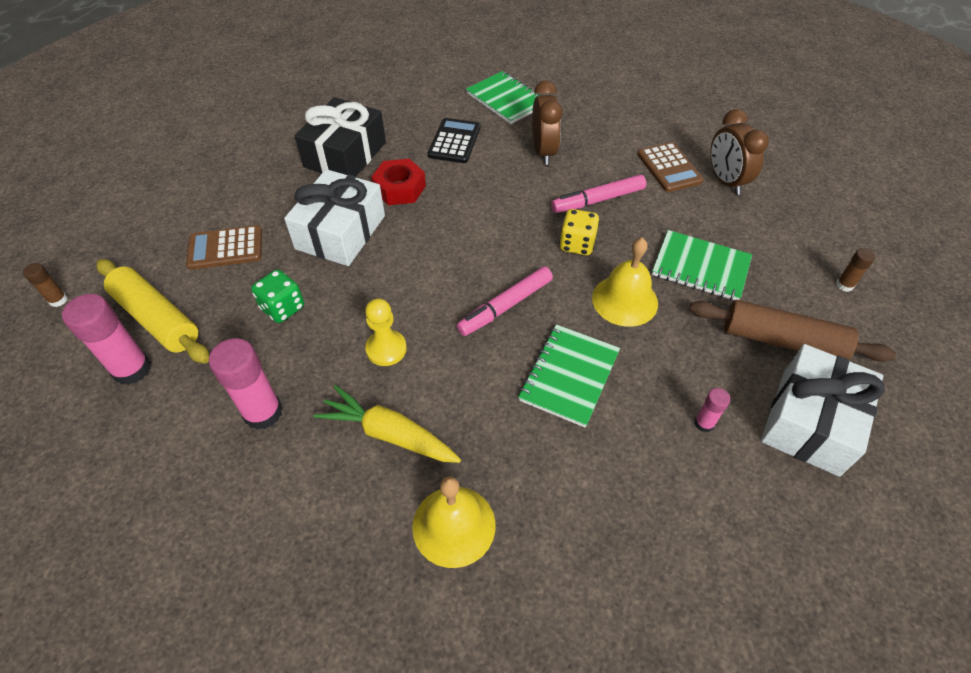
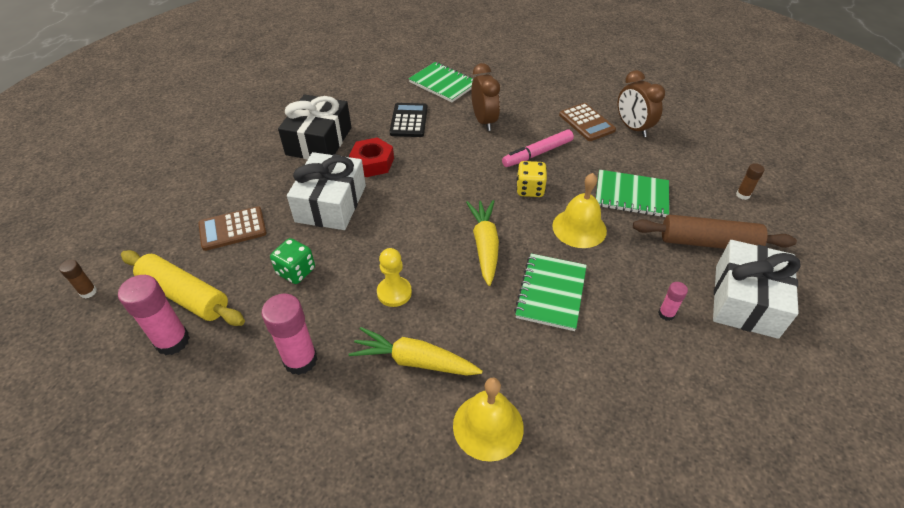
camera: 10 degrees left, 5 degrees down
pink marker [456,266,553,336] -> yellow carrot [466,200,499,286]

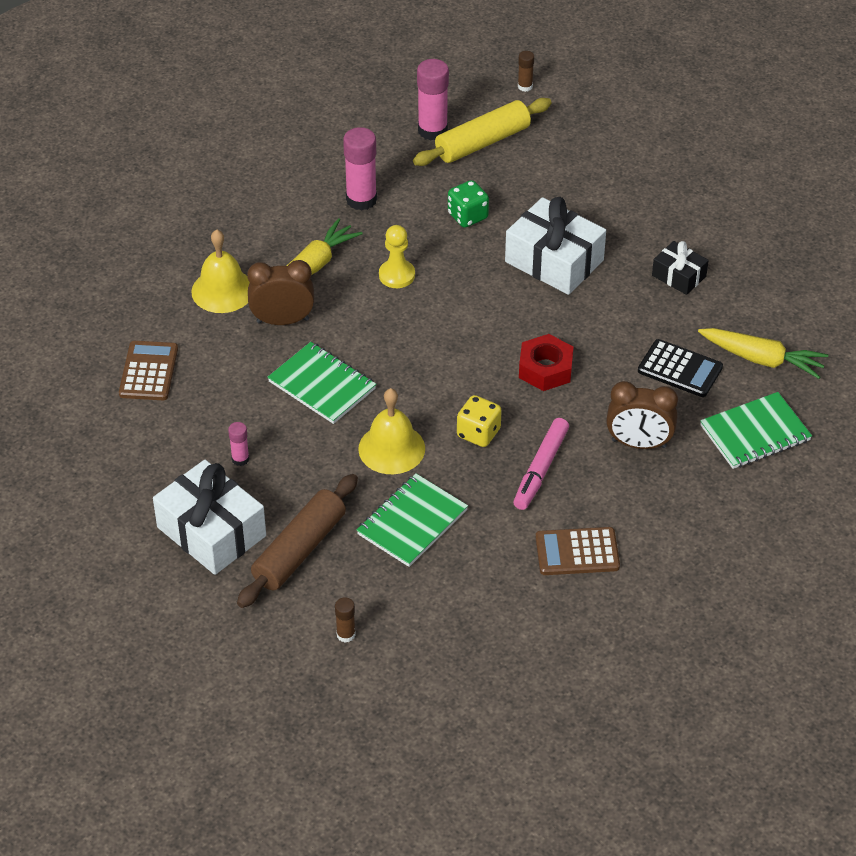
camera: 115 degrees right, 0 degrees up
brown calculator [198,206,267,251] -> brown calculator moved to [119,341,178,400]
black gift [278,94,351,160] -> black gift [652,241,709,295], size x0.55
red nut [349,137,394,177] -> red nut moved to [519,334,574,391]
yellow carrot [466,200,499,286] -> yellow carrot moved to [698,328,828,379]
pink marker [502,130,574,167] -> pink marker turned 150 degrees counterclockwise [513,418,569,510]
brown clock [618,70,665,137] -> brown clock moved to [247,260,314,325]

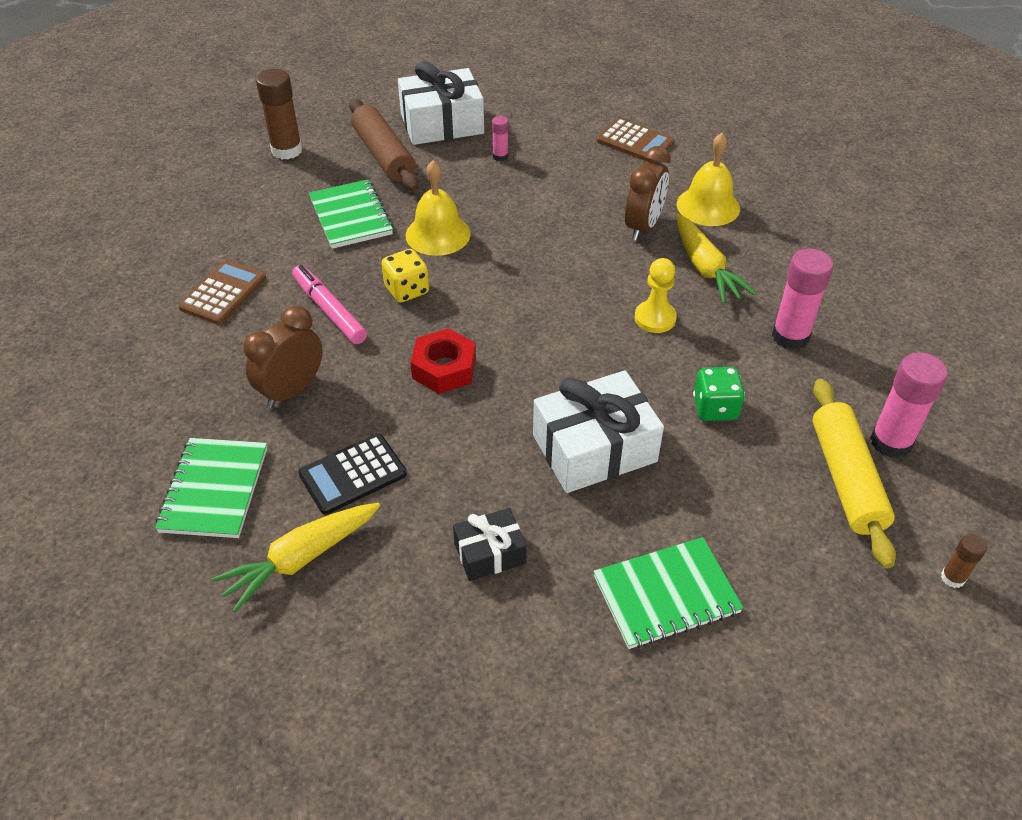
camera: 120 degrees right, 0 degrees up
green notebook [268,342,376,424] -> green notebook moved to [593,537,744,649]
brown glue stick [335,597,356,643] -> brown glue stick [256,69,302,160], size x1.95

